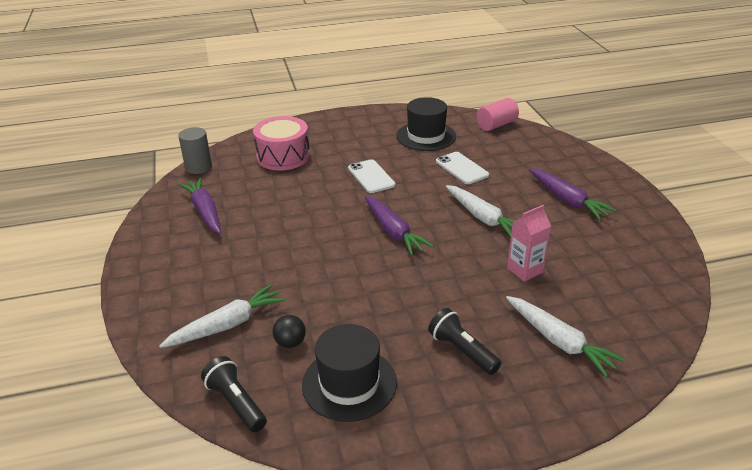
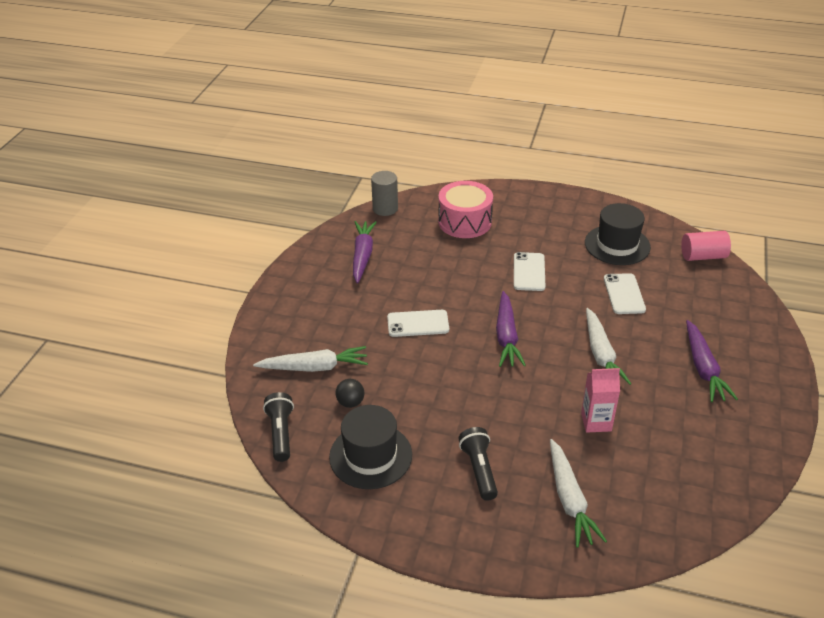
camera: 30 degrees right, 5 degrees up
none -> white phone [387,310,449,337]

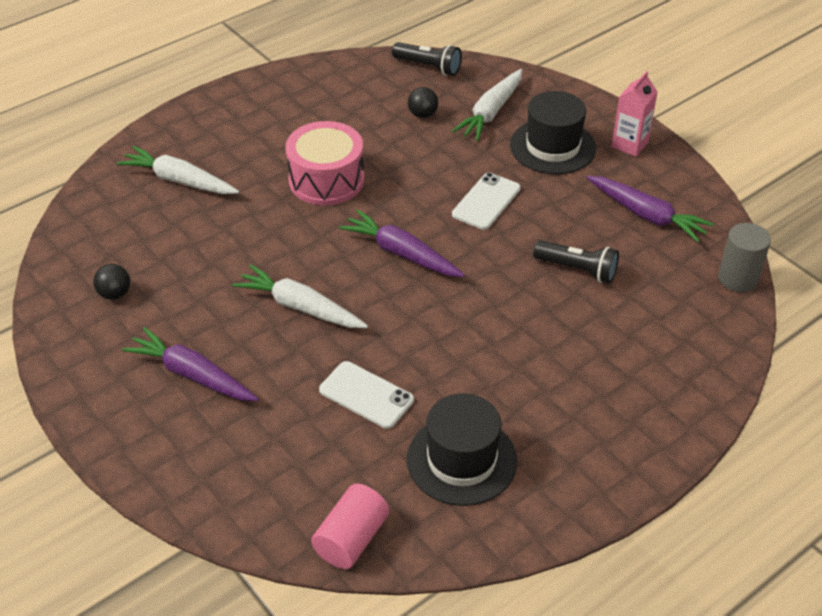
camera: 125 degrees right, 5 degrees up
black hat [329,405,412,489] -> black hat moved to [510,91,596,174]
pink drum [438,181,493,238] -> pink drum moved to [286,121,364,205]
black flashlight [458,427,498,501] -> black flashlight moved to [533,240,619,283]
white phone [514,252,545,291] -> none
pink carton [581,368,620,433] -> pink carton moved to [612,71,658,157]
none -> black ball [93,264,130,300]

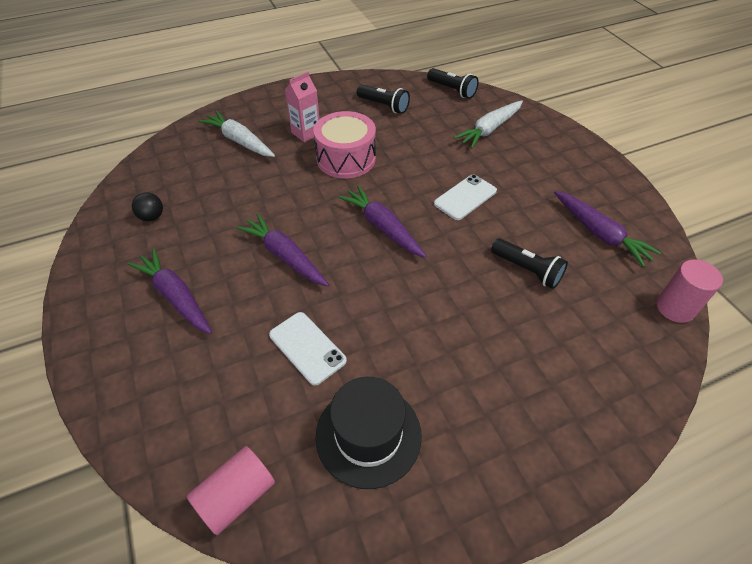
camera: 15 degrees right, 5 degrees up
white carrot [232,264,368,328] -> purple carrot [236,213,329,287]
black ball [408,87,438,118] -> none
black hat [510,91,596,174] -> none
pink carton [612,71,658,157] -> pink carton moved to [285,72,320,142]
grey cylinder [718,223,771,292] -> pink cylinder [657,259,723,323]
none -> black flashlight [357,85,410,114]

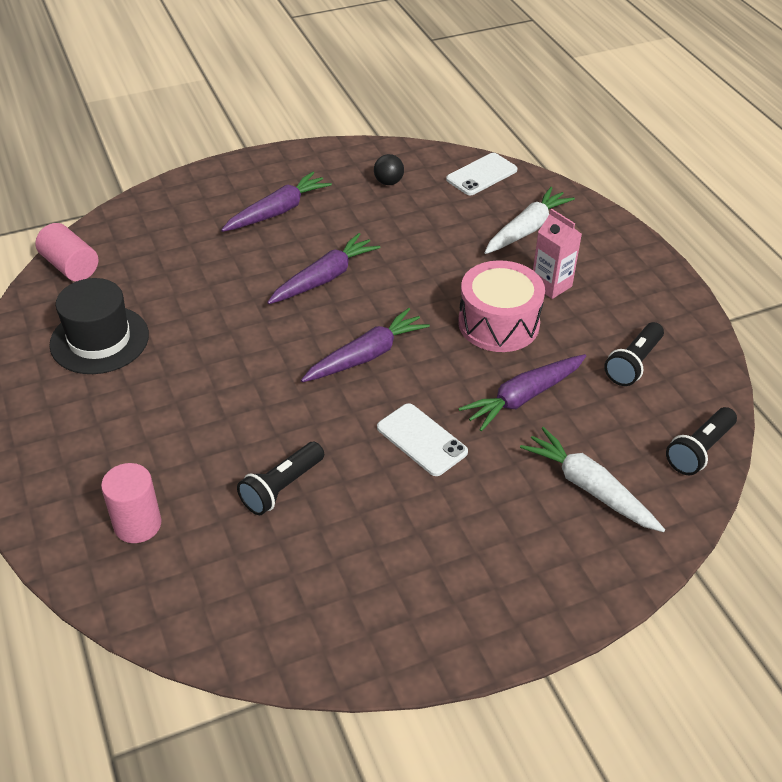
camera: 90 degrees right, 5 degrees down
white phone [269,312,347,386] -> white phone moved to [446,153,517,195]
purple carrot [554,191,661,267] -> purple carrot moved to [458,354,586,431]
pink cylinder [657,259,723,323] -> pink cylinder moved to [101,463,161,543]

